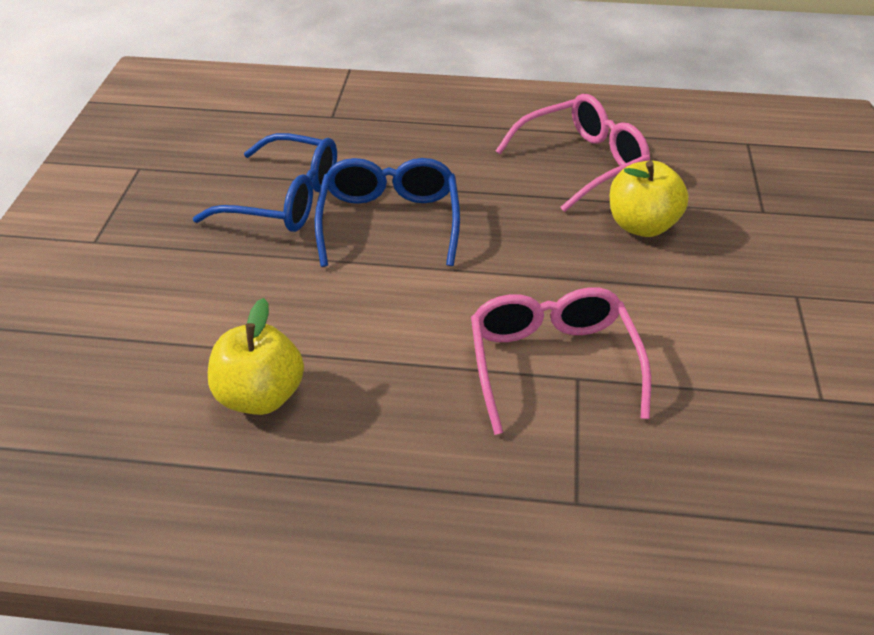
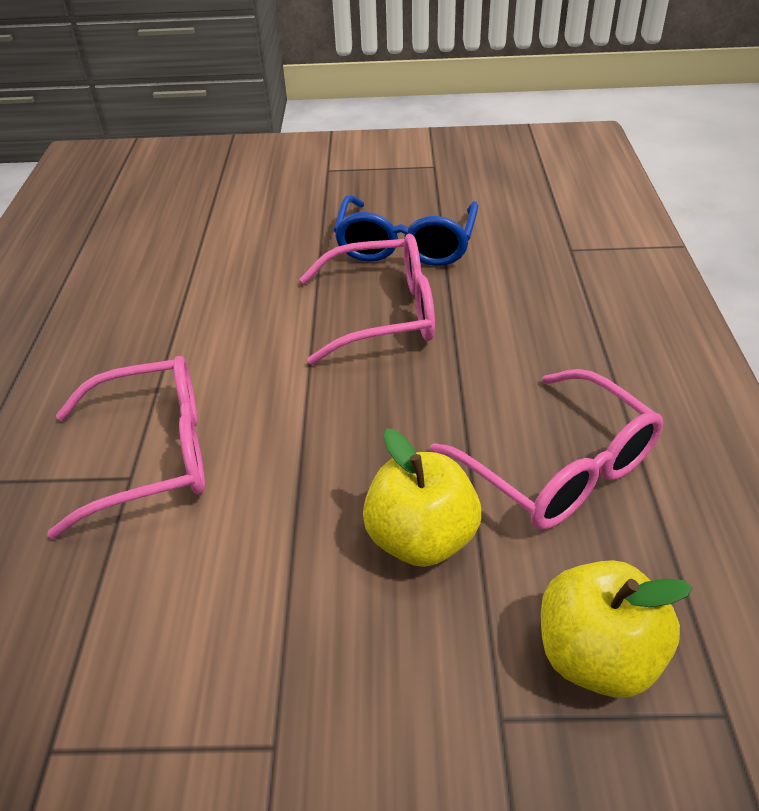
camera: 85 degrees right, 0 degrees up
yellow apple [208,298,304,415] -> yellow apple moved to [541,560,693,698]
blue glasses [315,158,460,267] -> pink glasses [300,234,435,365]

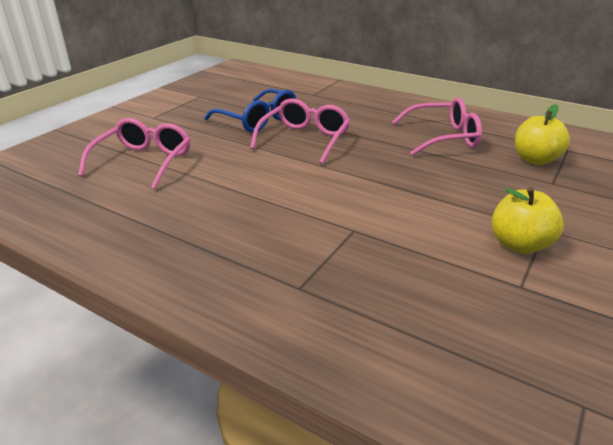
camera: 60 degrees left, 10 degrees down
pink glasses [47,356,205,539] -> pink glasses moved to [78,118,190,189]
yellow apple [363,428,481,567] -> yellow apple moved to [492,187,564,254]

